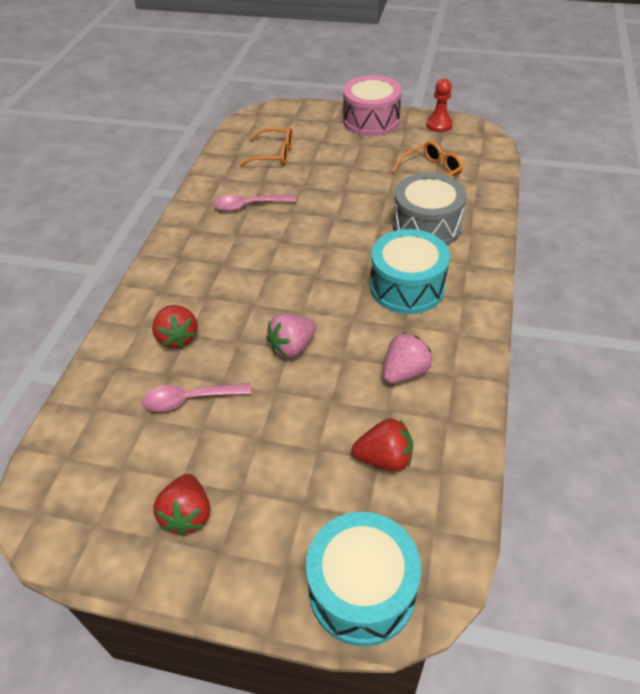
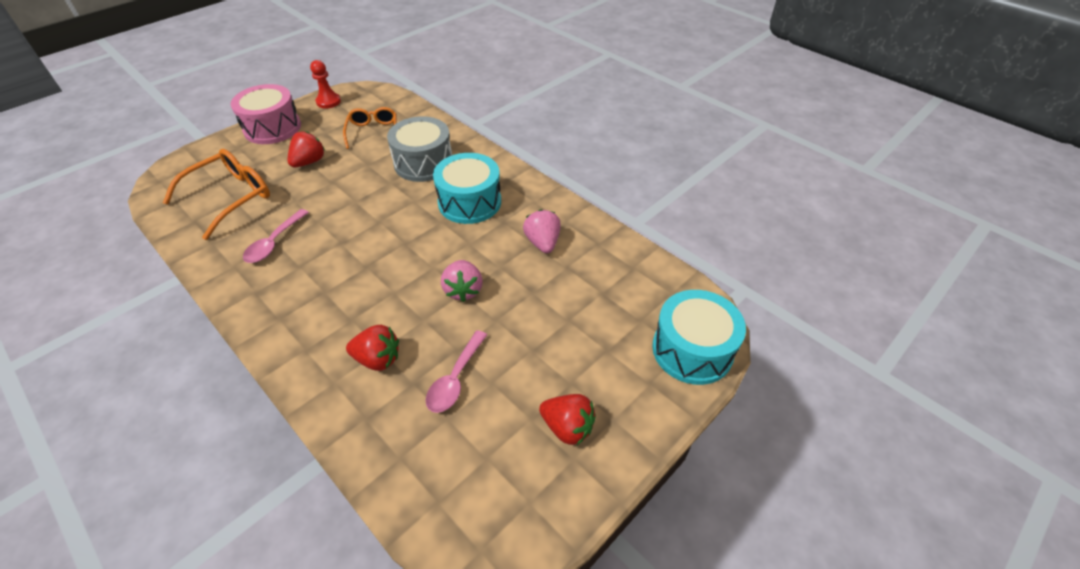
camera: 60 degrees left, 0 degrees up
orange glasses [240,127,293,167] -> orange glasses [163,149,270,240], size x1.54
red strawberry [352,418,413,472] -> red strawberry moved to [287,131,325,167]

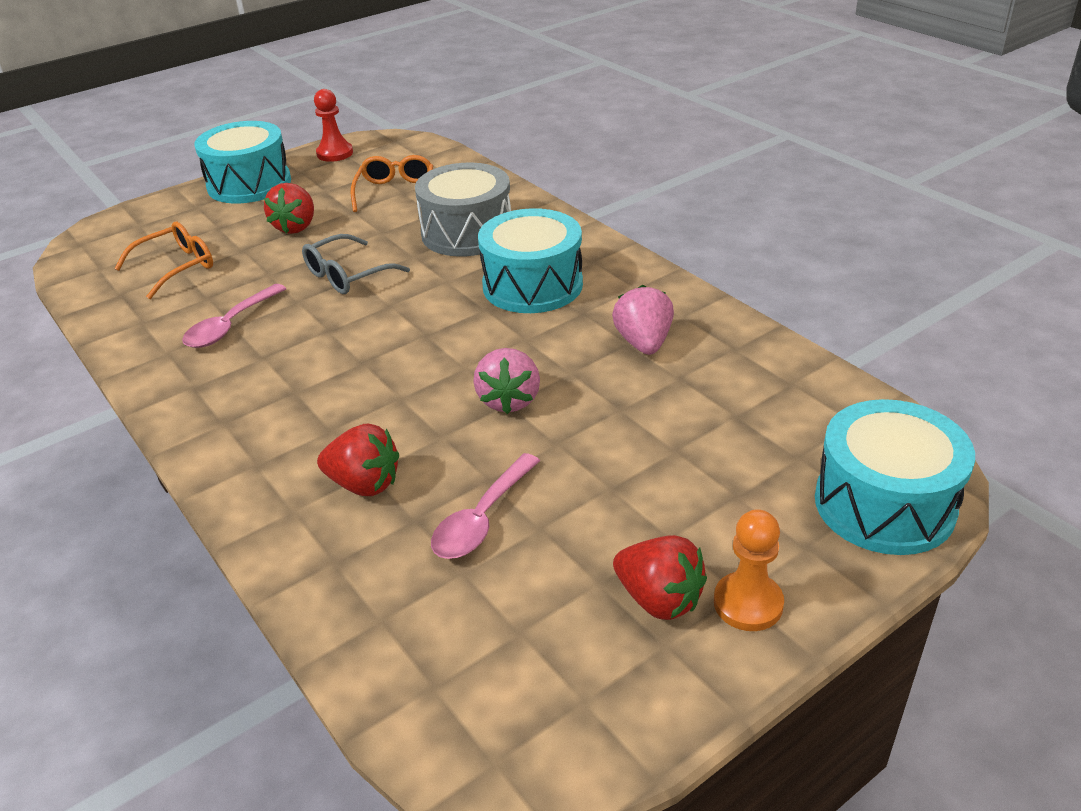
camera: 10 degrees right, 10 degrees down
orange glasses [163,149,270,240] -> orange glasses [114,222,213,299], size x0.65
pink drum [231,84,301,144] -> turquoise drum [194,121,291,203]
red strawberry [287,131,325,167] -> red strawberry turned 150 degrees clockwise [264,183,314,234]
none -> grey glasses [302,234,410,294]
none -> orange pawn [714,509,784,631]

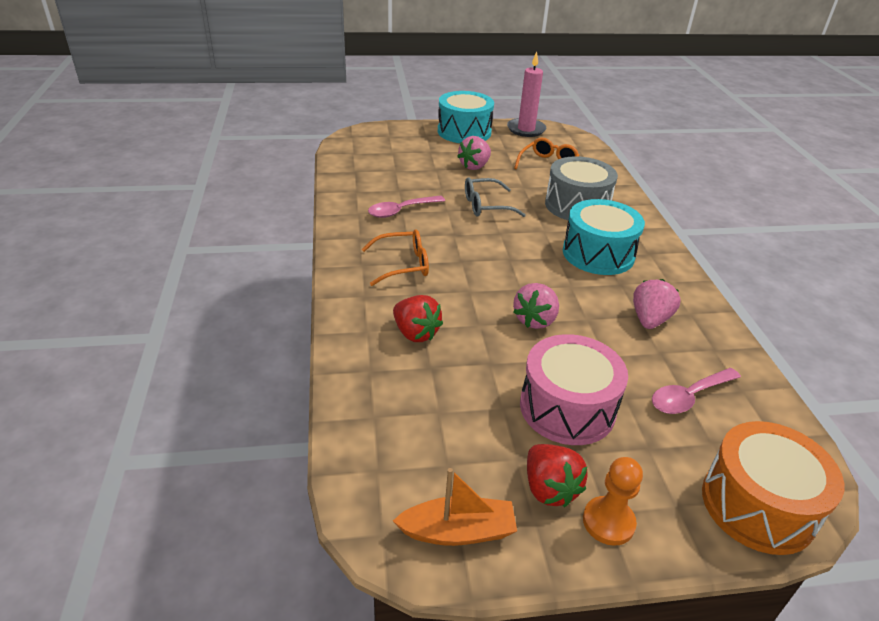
camera: 25 degrees right, 0 degrees up
orange glasses [114,222,213,299] -> orange glasses moved to [362,229,429,286]
red strawberry [264,183,314,234] -> pink strawberry [457,136,491,170]
red pawn [314,89,353,162] -> pink candle [507,52,546,137]
pink spoon [431,453,540,559] -> pink spoon moved to [652,368,741,414]
turquoise drum [815,399,975,555] -> orange drum [702,421,844,555]
none -> orange boat [393,468,517,546]
none -> pink drum [520,334,628,445]

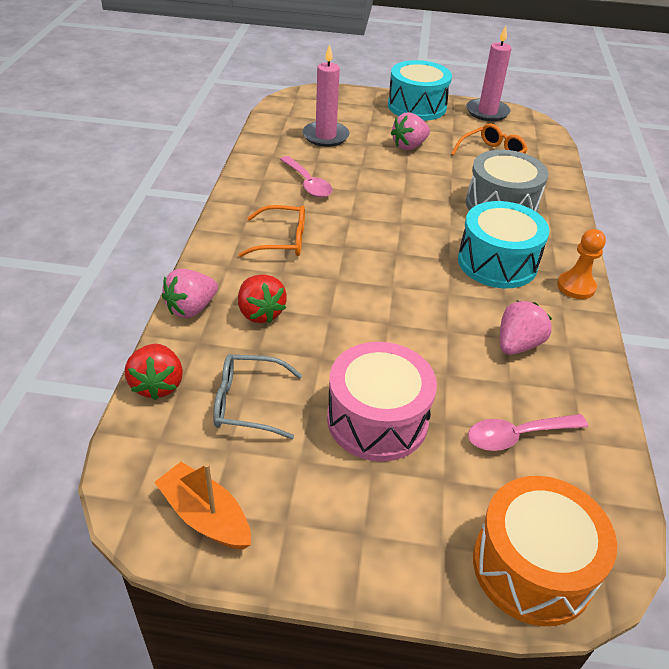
camera: 15 degrees right, 5 degrees up
pink spoon [368,195,445,218] -> pink spoon turned 105 degrees counterclockwise [280,156,332,198]
orange boat [393,468,517,546] -> orange boat turned 150 degrees counterclockwise [154,462,251,550]
grey glasses [465,177,526,217] -> grey glasses moved to [213,354,302,439]
pink strawberry [513,283,559,329] -> pink strawberry moved to [162,269,218,318]
red strawberry [527,444,588,507] -> red strawberry moved to [125,344,183,400]
orange pawn [583,457,643,546] -> orange pawn moved to [557,229,606,299]
none -> pink candle [302,44,350,147]

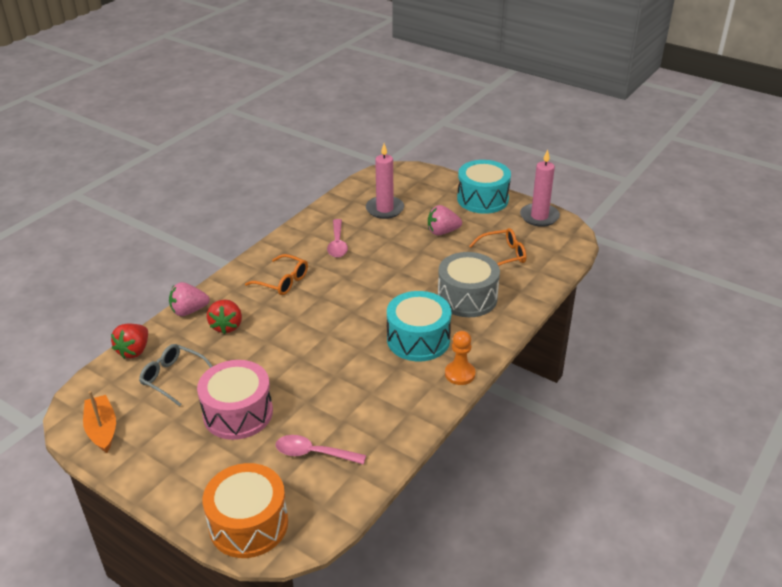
camera: 30 degrees right, 5 degrees down
pink strawberry [500,300,552,355] -> none

